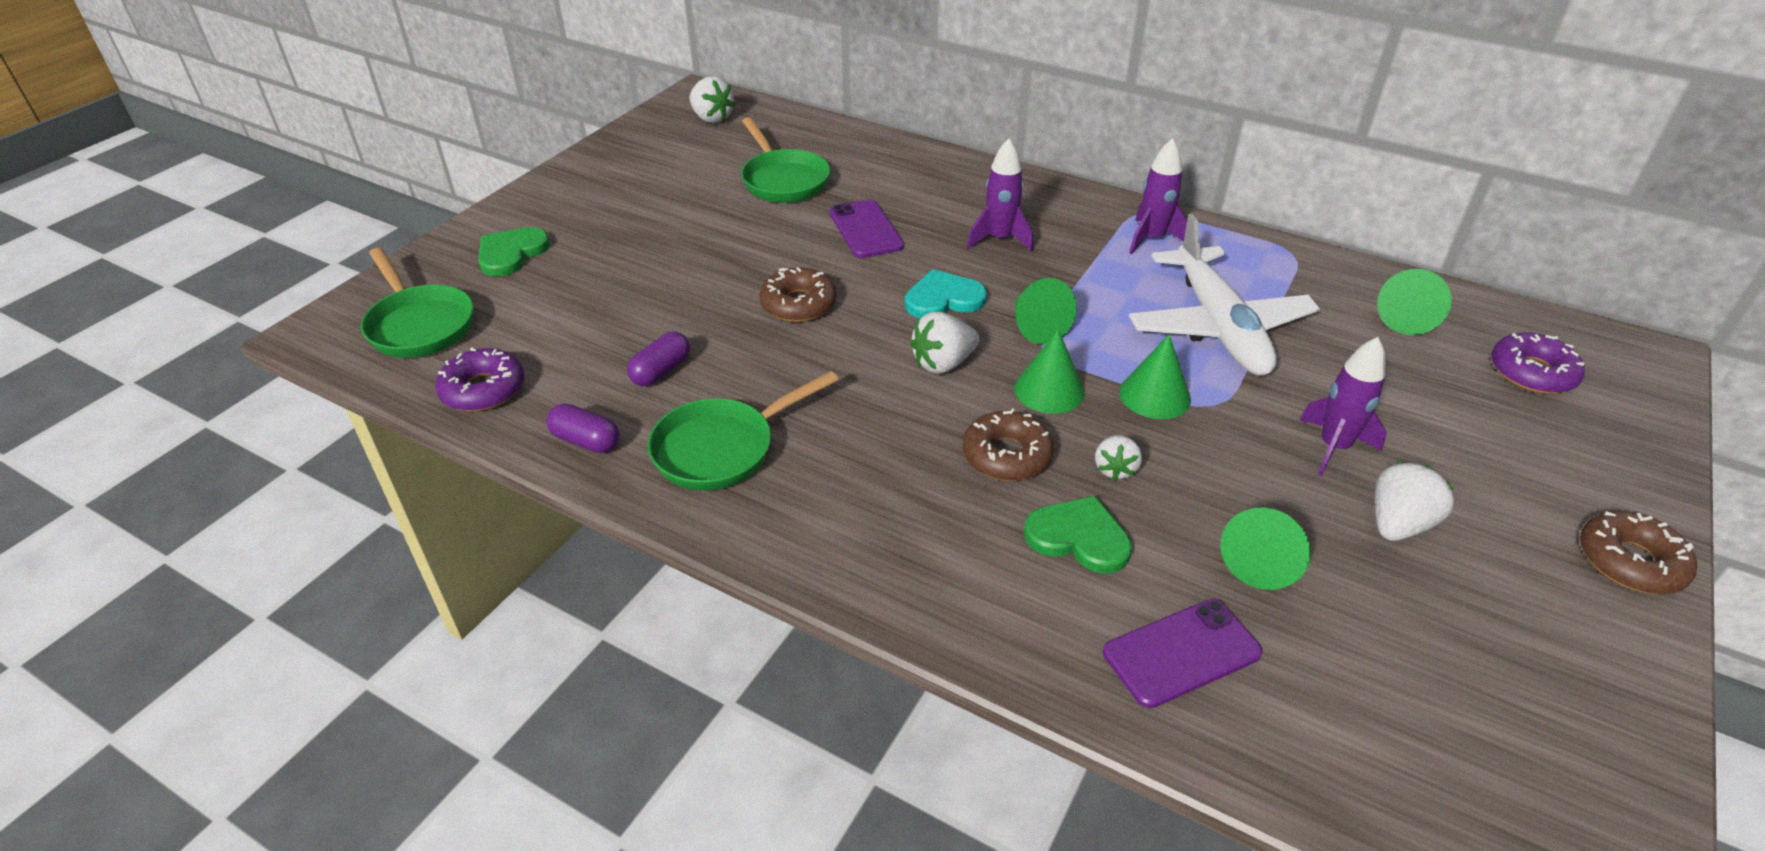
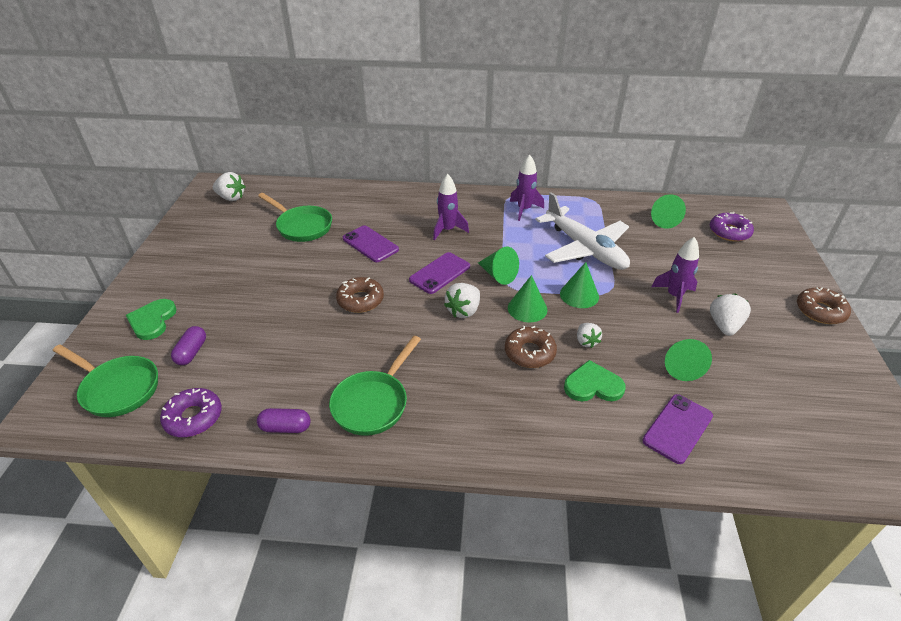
camera: 25 degrees left, 0 degrees up
purple capsule [627,331,690,386] -> purple capsule moved to [171,326,206,365]
turquoise heart [905,269,987,318] -> purple phone [409,252,470,294]

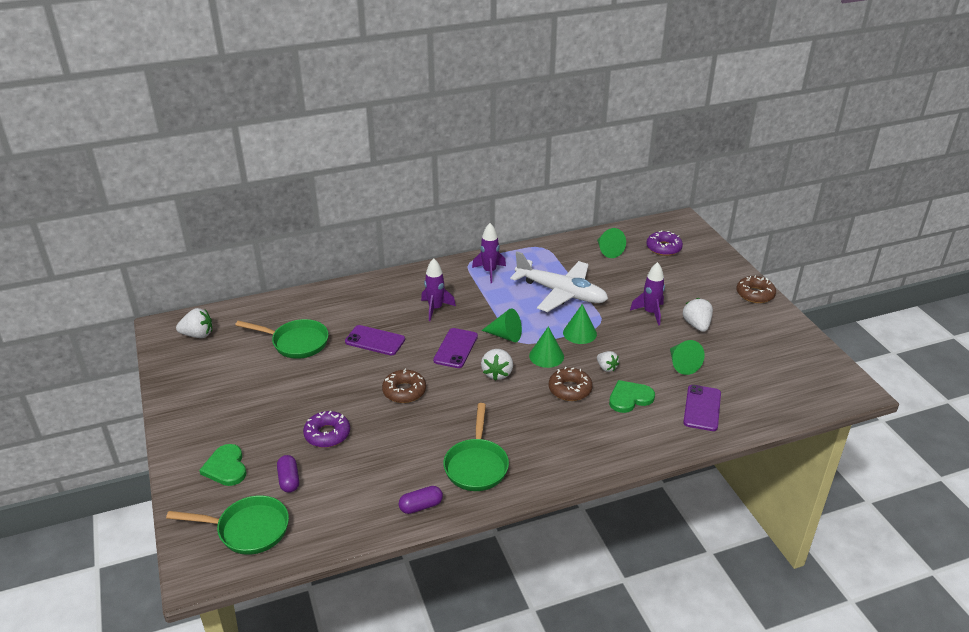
camera: 25 degrees left, 5 degrees down
purple donut [160,388,222,437] -> purple donut moved to [303,411,350,448]

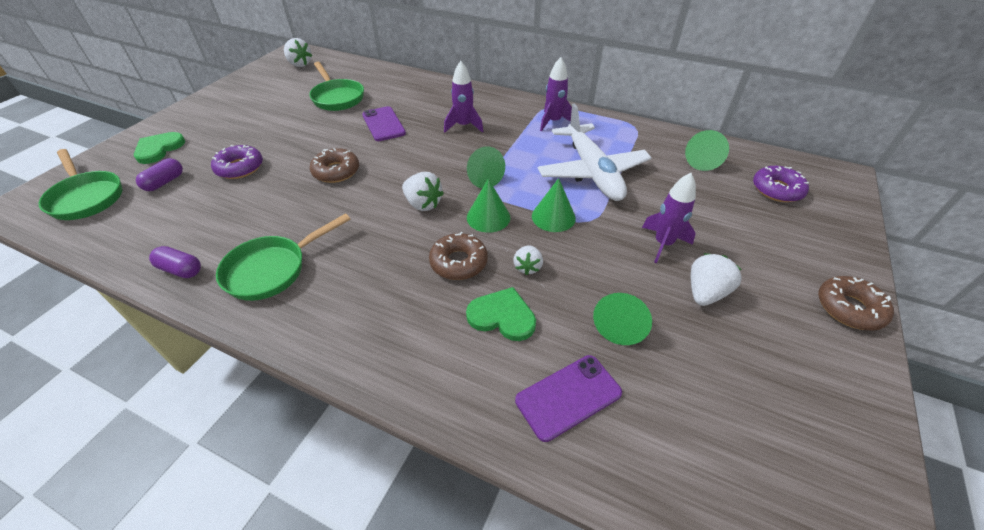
camera: 45 degrees right, 10 degrees up
purple phone [433,328,478,368] -> none
white strawberry [481,349,513,381] -> white strawberry turned 105 degrees counterclockwise [402,172,444,211]

